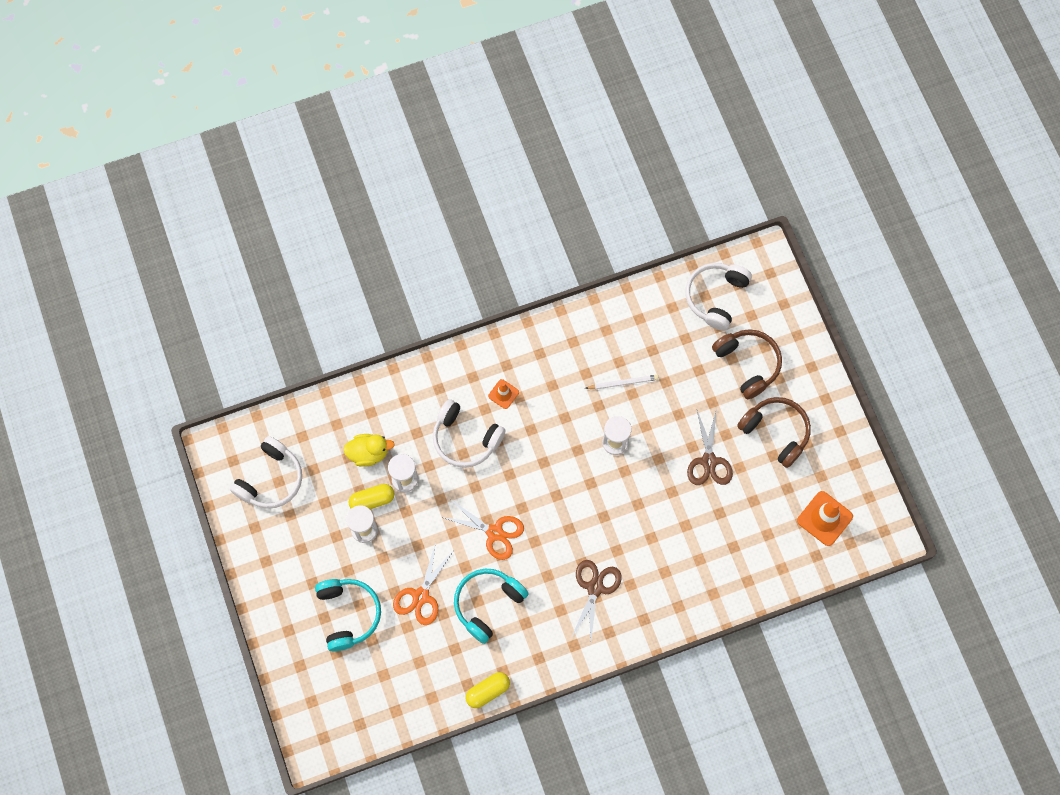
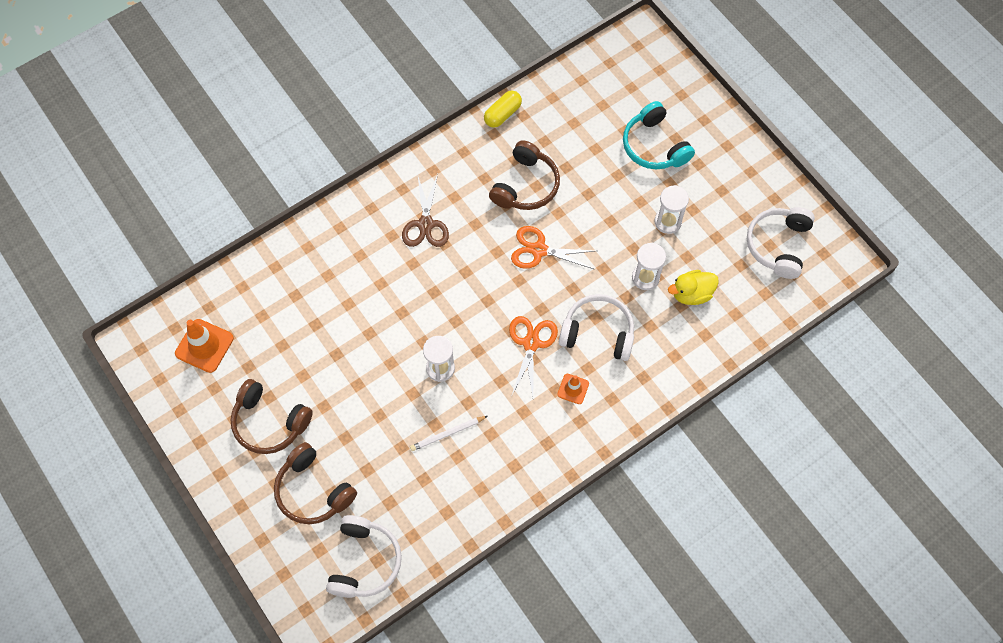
camera: 165 degrees right, 5 degrees down
yellow capsule [349,484,394,509] -> none
orange scissors [393,542,454,625] -> orange scissors moved to [509,316,558,396]
turquoise headphones [454,569,529,644] -> brown headphones [489,140,560,210]
brown scissors [687,409,733,485] -> none

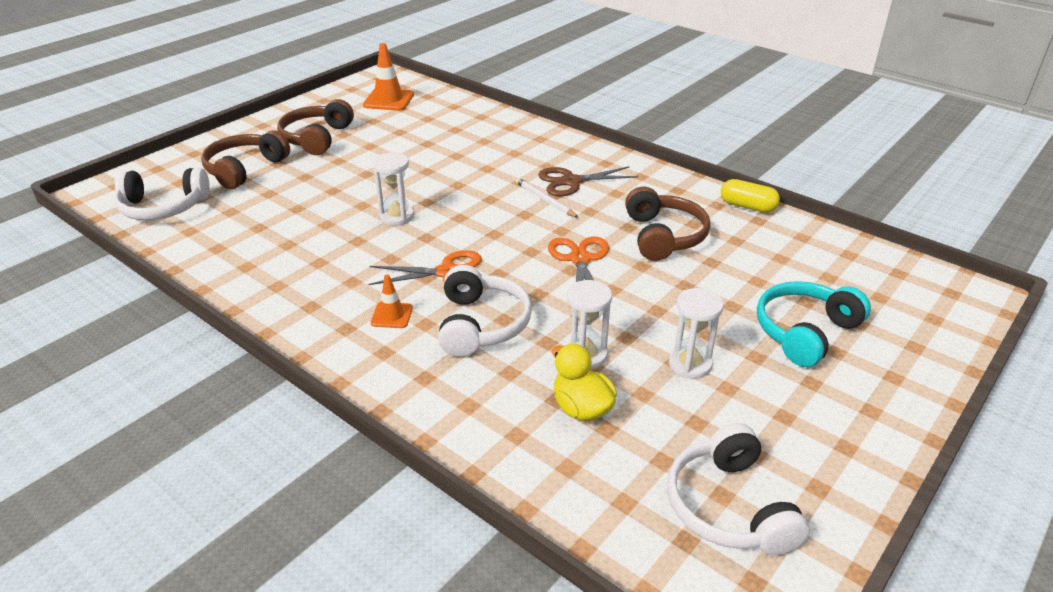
camera: 75 degrees right, 30 degrees down
white pencil [410,416,488,451] -> white pencil moved to [515,178,579,218]
brown headphones [489,140,560,210] -> brown headphones turned 105 degrees counterclockwise [625,186,710,261]
white headphones [747,207,815,279] -> white headphones turned 105 degrees counterclockwise [667,423,810,555]

